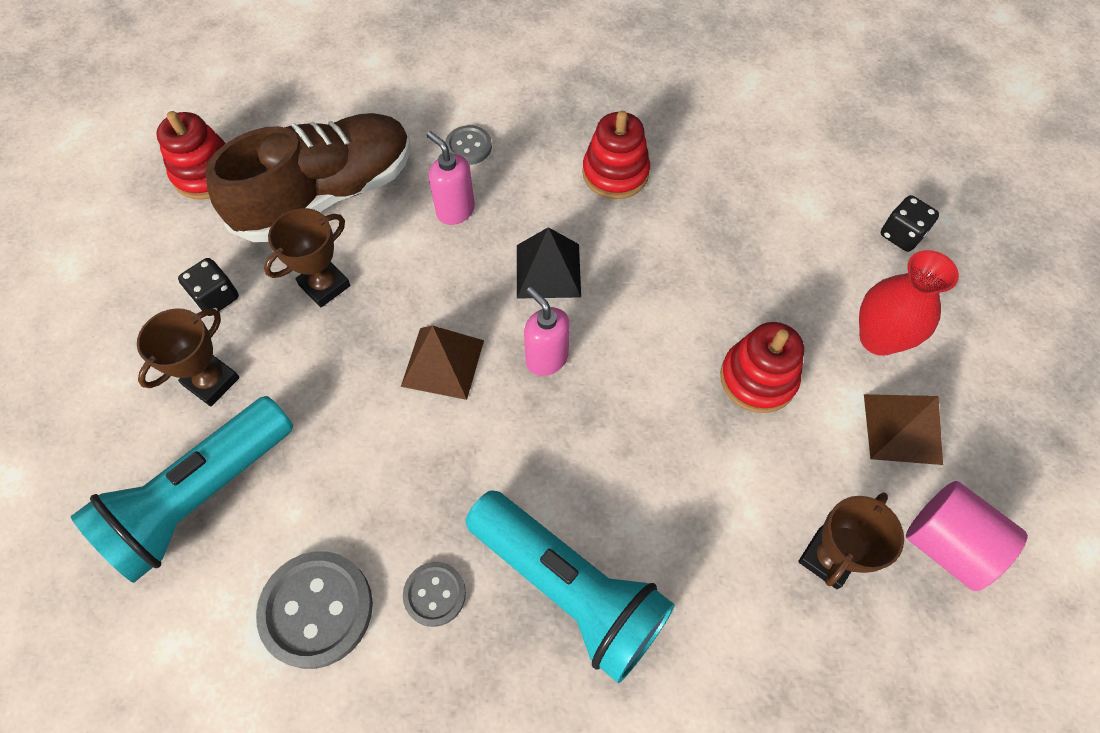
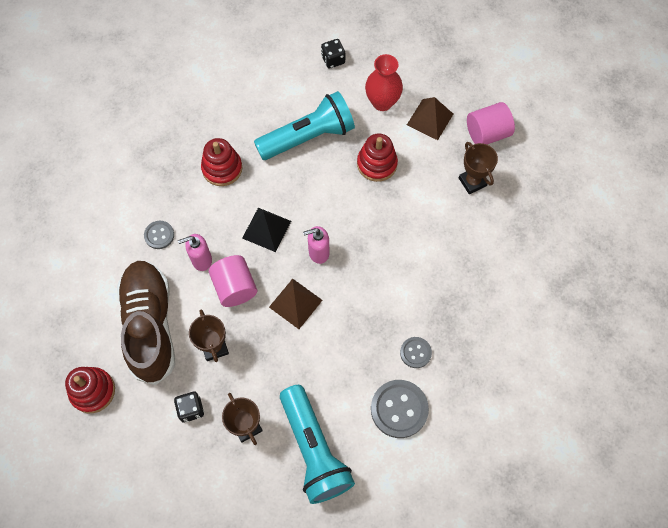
camera: 65 degrees left, 5 degrees up
turquoise flashlight [466,490,675,684] -> turquoise flashlight moved to [254,91,355,160]
none -> pink cylinder [209,255,257,307]

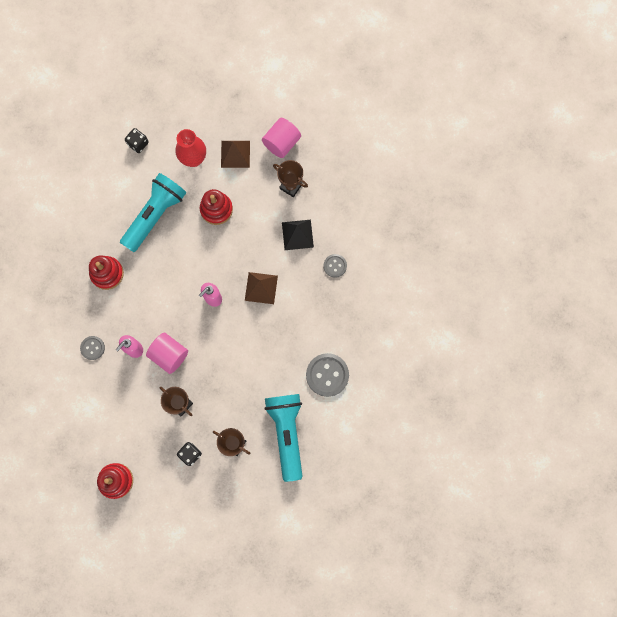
camera: 30 degrees left, 10 degrees up
brown shoe [117,260,175,385] -> none
black pyramid [242,208,291,252] -> black pyramid moved to [282,220,314,250]
brown pyramid [269,279,323,329] -> brown pyramid moved to [245,272,278,304]
turquoise flashlight [280,385,355,504] -> turquoise flashlight turned 135 degrees counterclockwise [264,394,302,482]
grey button [400,337,432,368] -> grey button moved to [323,254,347,278]

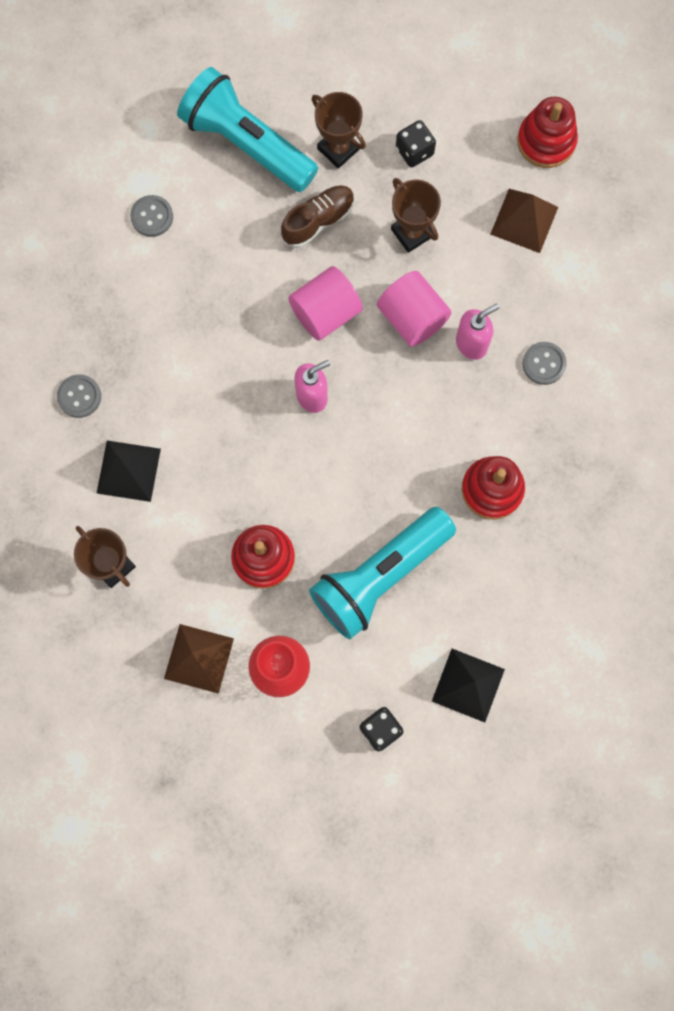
camera: 165 degrees left, 0 degrees up
brown pyramid [245,272,278,304] -> brown pyramid moved to [490,189,558,253]
pink cylinder [262,118,301,158] -> pink cylinder moved to [288,266,363,341]
turquoise flashlight [264,394,302,482] -> turquoise flashlight turned 120 degrees clockwise [177,67,318,192]
grey button [306,353,349,397] -> grey button [130,195,173,237], size x0.56
none -> brown shoe [281,185,355,248]
none -> black pyramid [432,649,505,723]

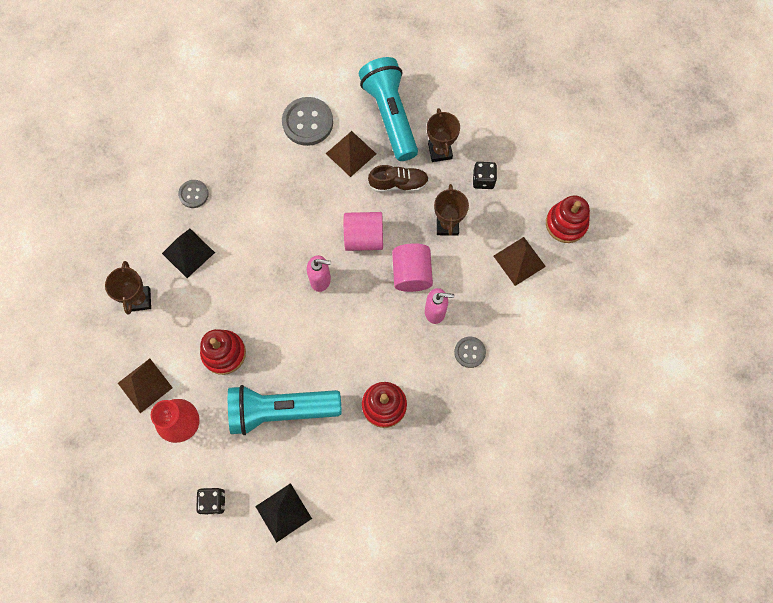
camera: 35 degrees right, 5 degrees down
grey button [130,195,173,237] -> grey button [282,97,333,146], size x1.78
none -> brown pyramid [326,131,376,177]

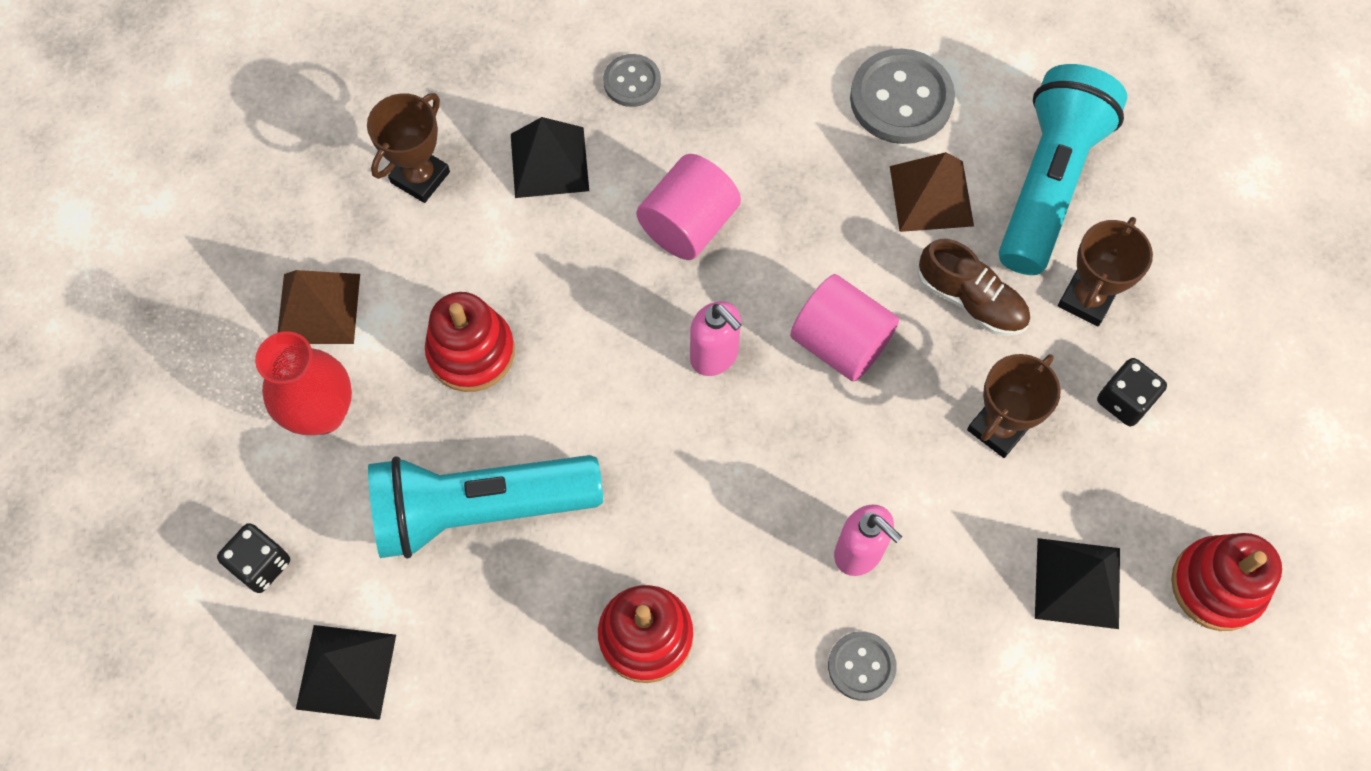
camera: 40 degrees right, 5 degrees down
turquoise flashlight [228,385,342,435] -> turquoise flashlight turned 45 degrees counterclockwise [368,455,603,558]
pink cylinder [392,243,433,292] -> pink cylinder moved to [636,154,741,260]
brown pyramid [494,237,546,286] -> black pyramid [1035,538,1120,629]

